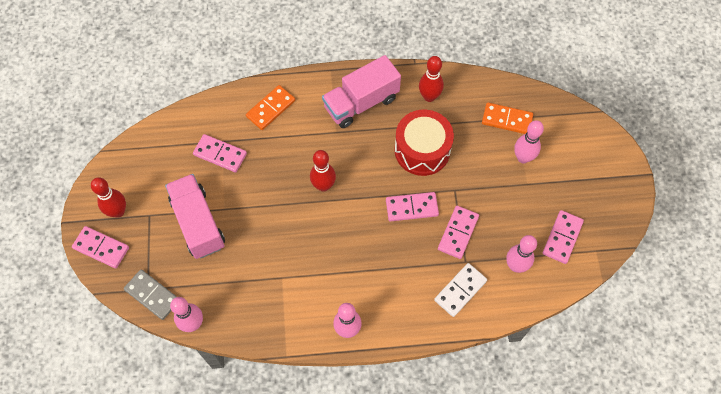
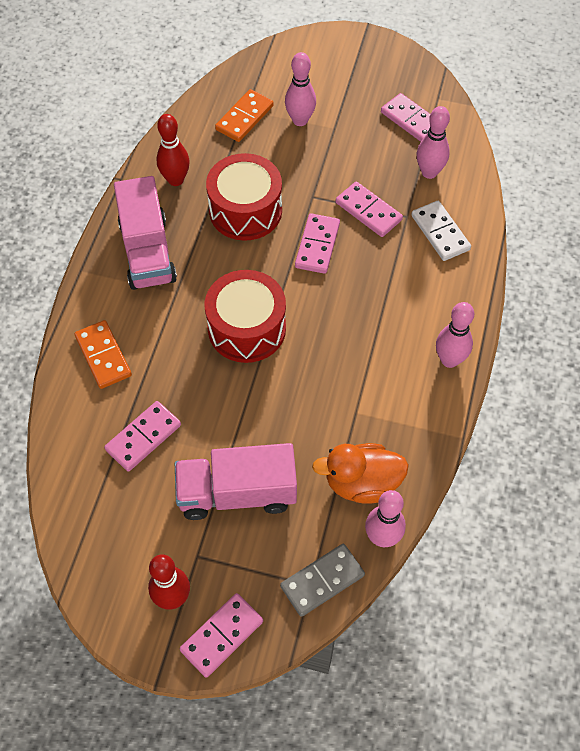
camera: 70 degrees left, 5 degrees down
red bowling pin [310,150,336,192] -> red drum [205,270,286,363]
none -> orange duck [312,443,409,503]

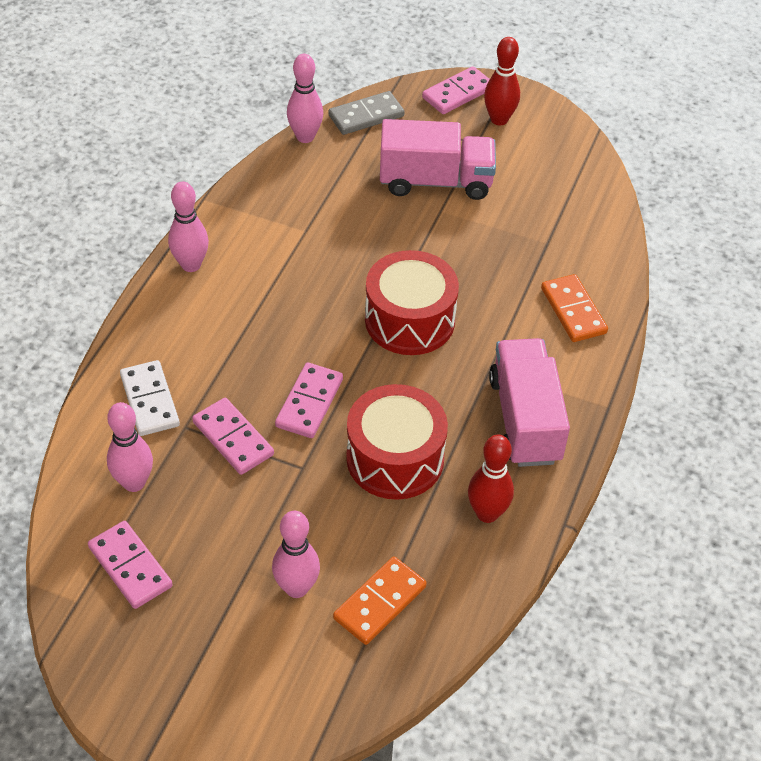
camera: 175 degrees left, 10 degrees down
pink domino [104,401,181,472] -> none
orange duck [312,443,409,503] -> none

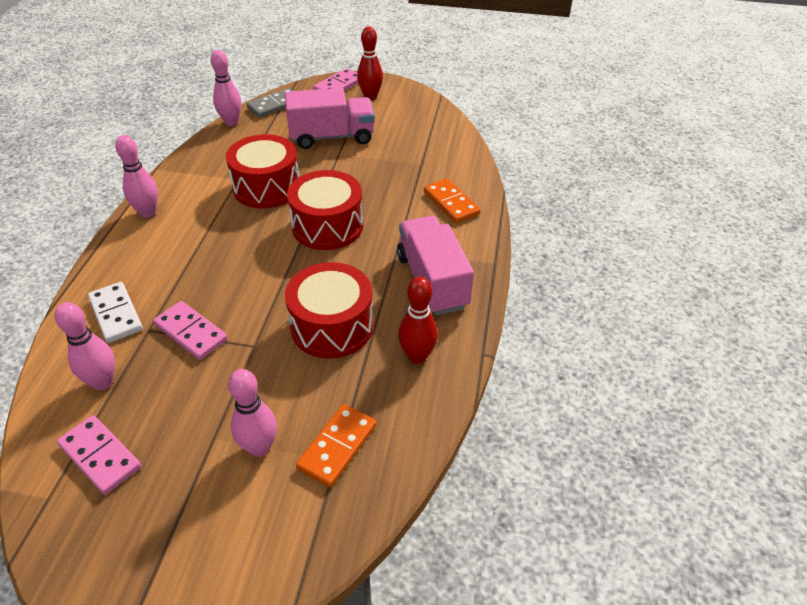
camera: 10 degrees left, 5 degrees down
pink domino [275,362,343,438] -> none
none -> red drum [226,134,299,209]

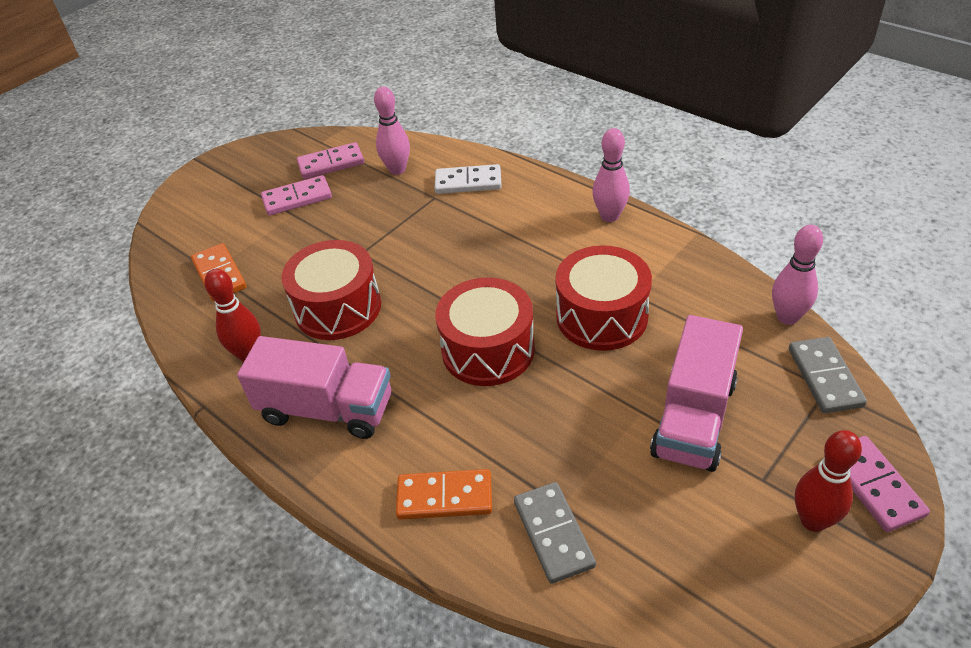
camera: 125 degrees right, 0 degrees up
pink domino [153,301,228,360] -> pink domino moved to [261,175,332,216]
pink bowling pin [228,369,277,457] -> none
none -> grey domino [514,482,596,584]

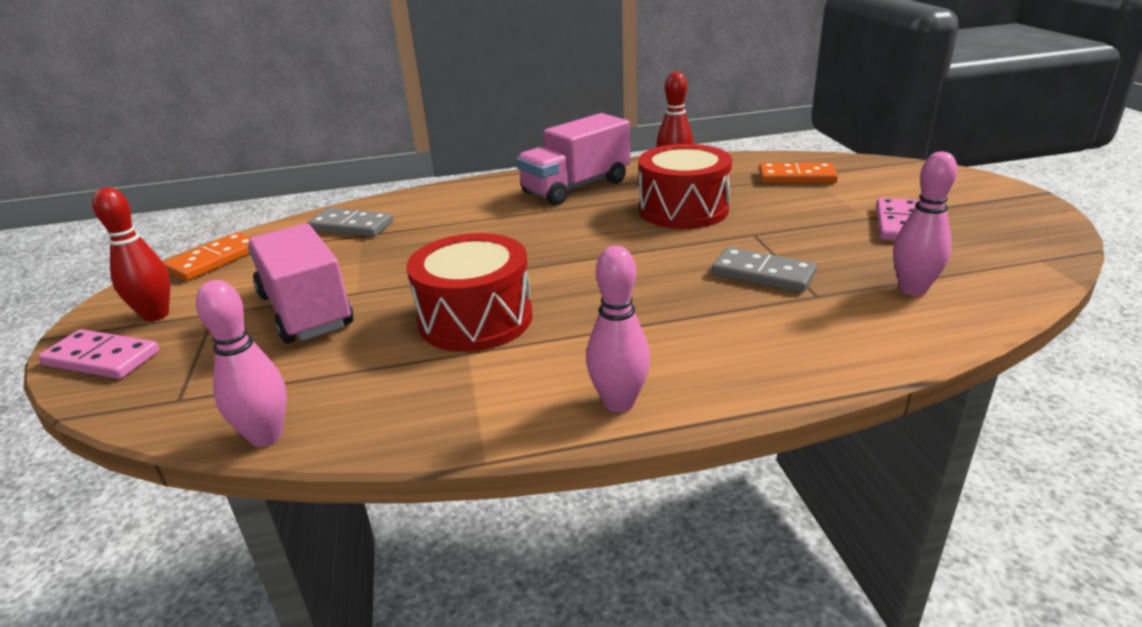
camera: 125 degrees right, 15 degrees down
pink domino [297,142,364,179] -> none
orange domino [396,469,492,520] -> orange domino moved to [164,232,251,281]
white domino [435,164,502,194] -> none
red drum [435,277,535,386] -> none
grey domino [789,337,867,413] -> grey domino moved to [712,247,817,293]

